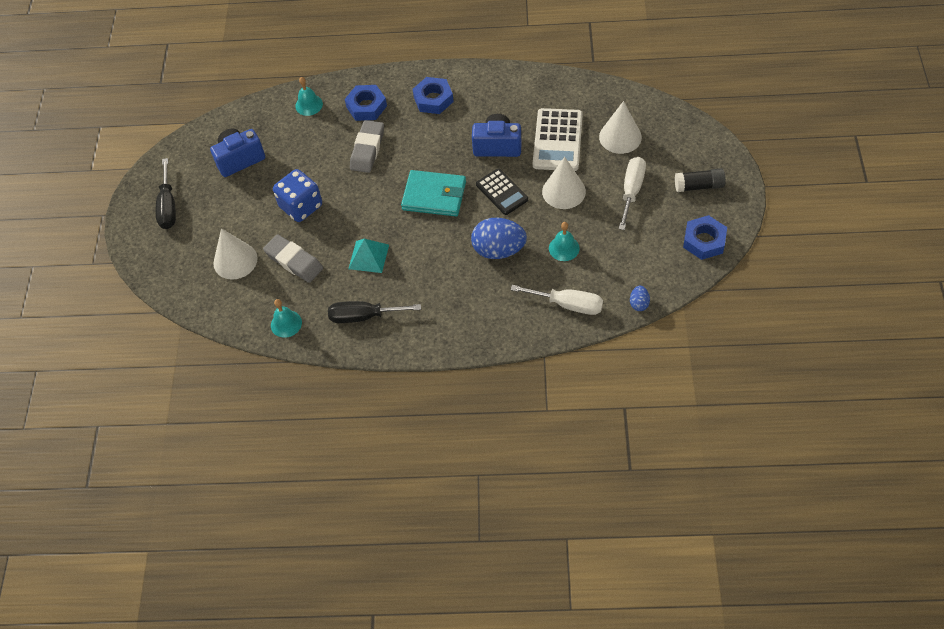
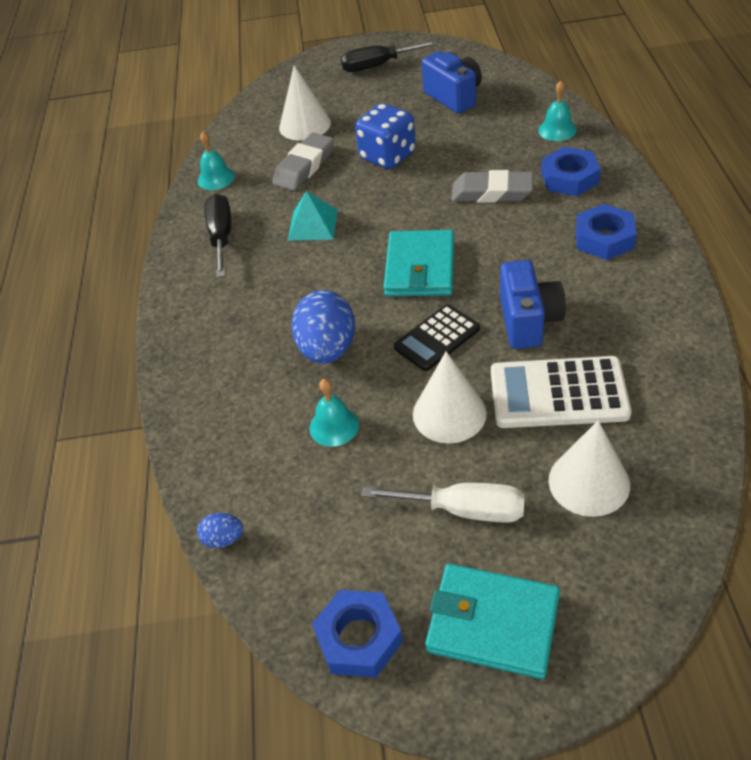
camera: 85 degrees right, 10 degrees down
white screwdriver [511,285,603,315] -> none
black glue stick [675,168,726,192] -> turquoise wallet [425,564,560,679]

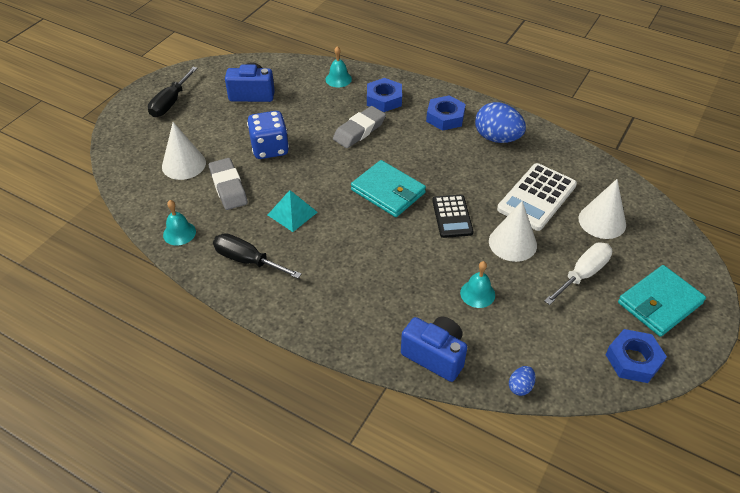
camera: 60 degrees left, 0 degrees up
blue egg [291,290,355,364] -> blue egg moved to [475,102,526,143]
blue camera [500,260,566,349] -> blue camera moved to [401,317,467,382]

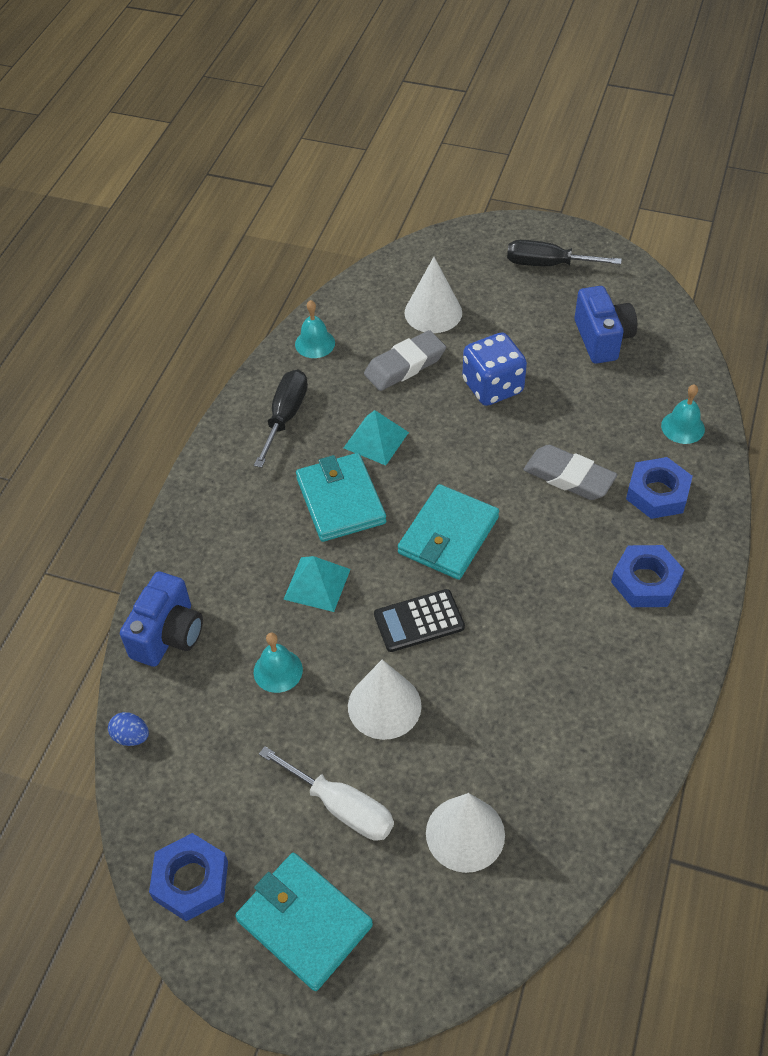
camera: 80 degrees right, 5 degrees up
blue egg [475,102,526,143] -> none
white calculator [497,163,577,231] -> none
none -> turquoise pyramid [283,556,351,612]
none -> turquoise wallet [296,453,386,542]

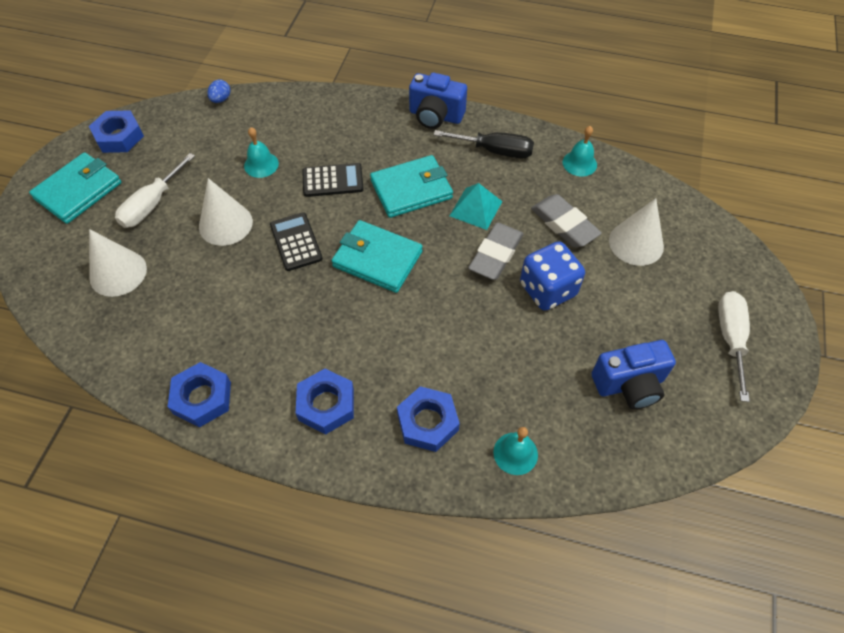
camera: 85 degrees right, 5 degrees up
blue camera [120,572,203,667] -> blue camera moved to [409,73,467,129]
turquoise pyramid [283,556,351,612] -> black calculator [302,163,364,197]
black screwdriver [507,240,622,266] -> white screwdriver [718,291,750,402]
grey eraser [523,445,617,500] -> grey eraser moved to [468,223,523,280]
none -> blue nut [168,362,231,427]

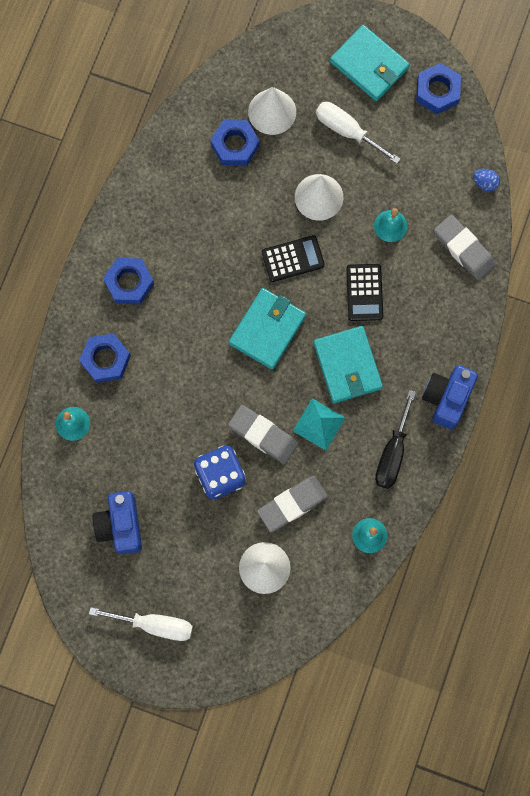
camera: 95 degrees right, 20 degrees up
blue nut [168,362,231,427] -> blue nut moved to [210,120,260,166]
none -> grey eraser [434,215,495,280]

